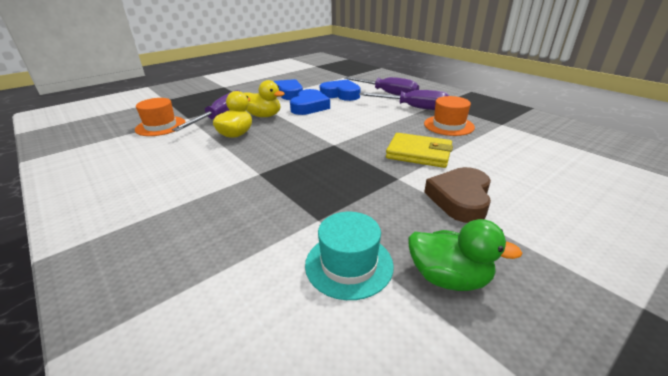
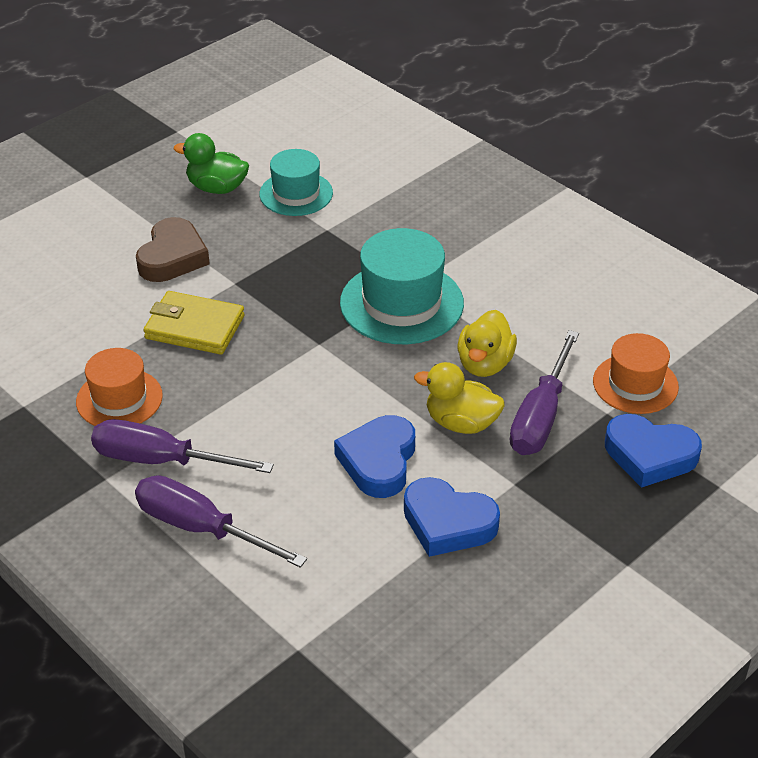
camera: 175 degrees right, 10 degrees up
blue heart [320,79,360,101] -> blue heart moved to [605,414,702,488]
none -> turquoise hat [340,228,464,344]

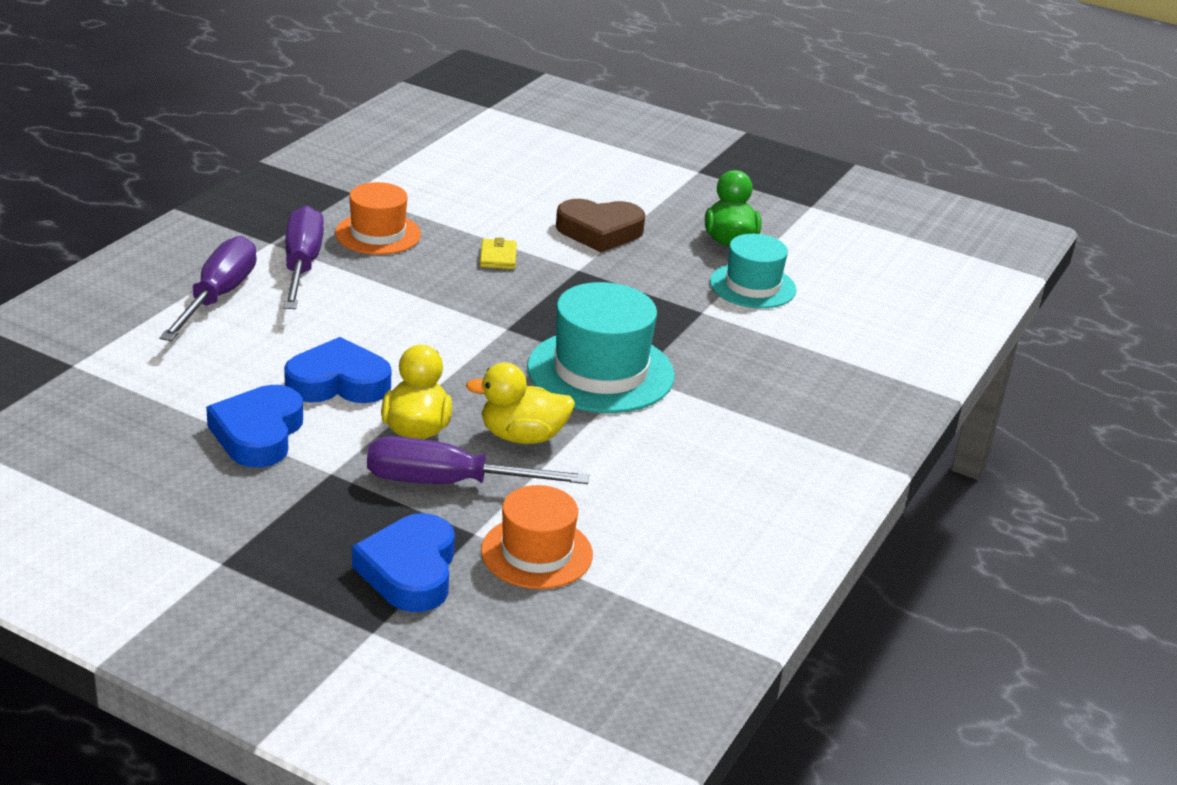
camera: 70 degrees right, 10 degrees down
yellow wallet [143,291,245,355] -> yellow wallet [480,237,517,269], size x0.52

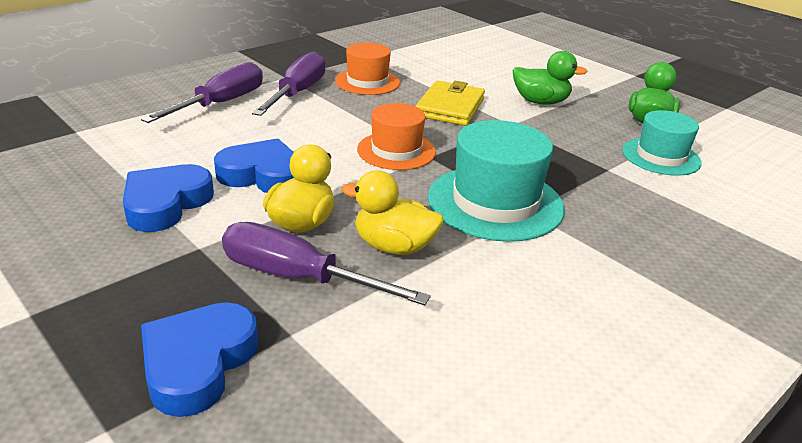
camera: 20 degrees right, 0 degrees up
yellow wallet [480,237,517,269] -> yellow wallet [415,80,485,126], size x1.91
orange hat [481,485,593,589] -> orange hat moved to [357,103,436,170]
brown heart [556,199,645,252] -> green duck [512,51,588,105]

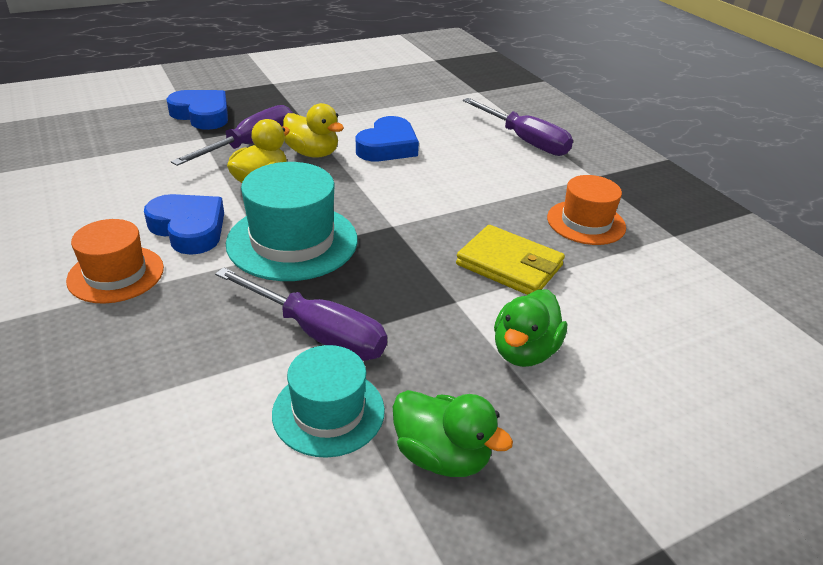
camera: 105 degrees right, 5 degrees up
blue heart [123,164,214,232] -> blue heart moved to [144,194,224,255]
purple screwdriver [252,51,325,116] -> purple screwdriver moved to [215,267,387,361]
orange hat [357,103,436,170] -> orange hat moved to [66,219,164,304]

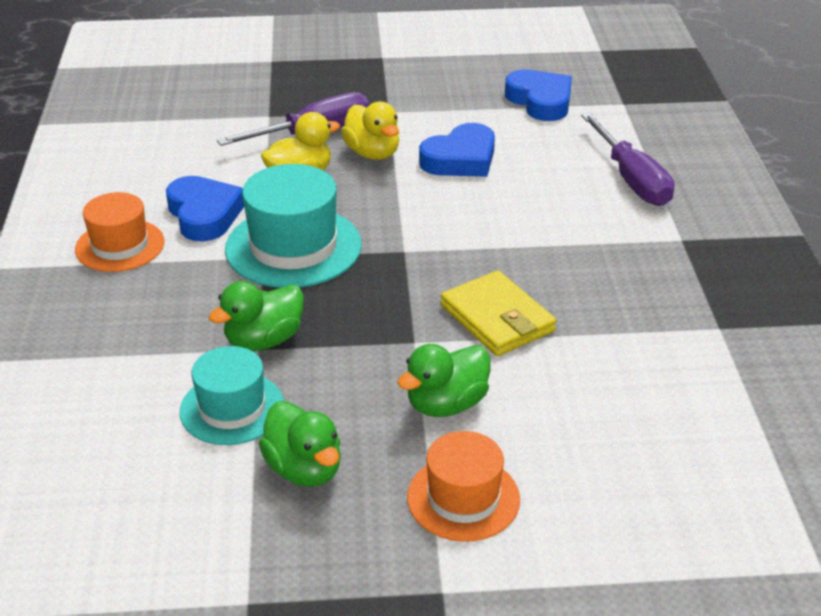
camera: 25 degrees right, 0 degrees up
blue heart [166,90,228,130] -> blue heart moved to [505,69,572,121]
purple screwdriver [215,267,387,361] -> green duck [209,281,304,351]
orange hat [547,175,626,245] -> orange hat moved to [407,431,520,542]

